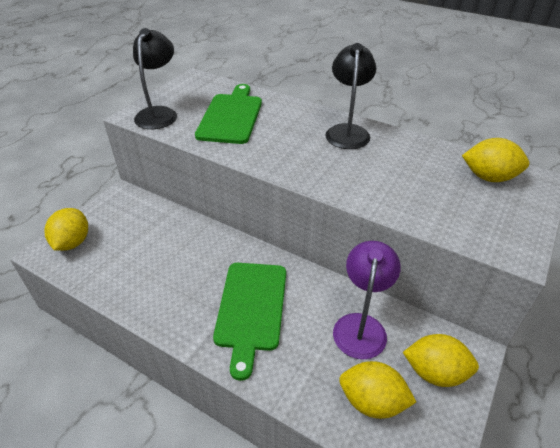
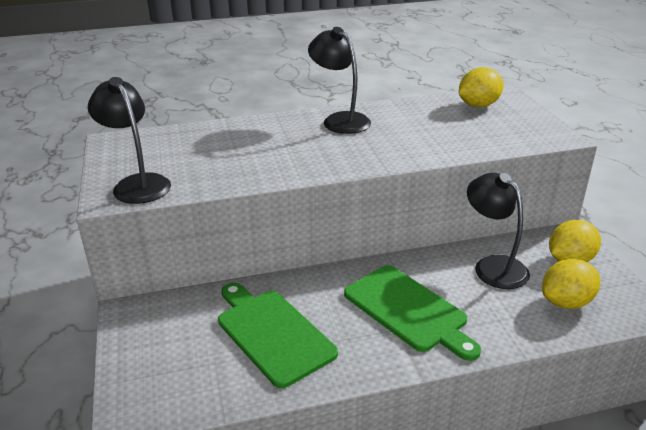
camera: 45 degrees left, 10 degrees down
yellow lemon [44,208,88,251] -> none
green cutting board [195,84,262,144] -> green cutting board moved to [218,283,338,388]
purple lamp [333,241,401,360] -> black lamp [467,173,530,289]

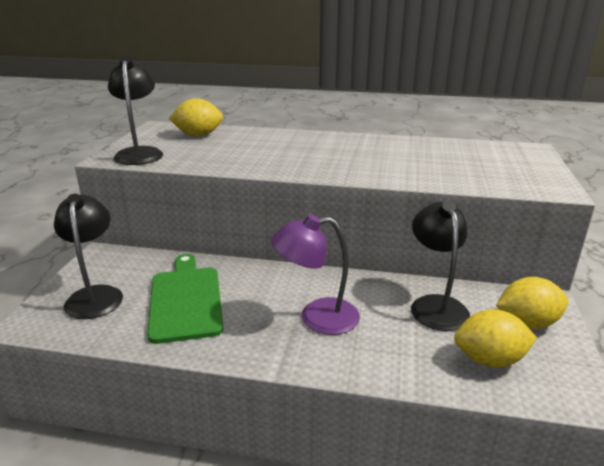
camera: 25 degrees right, 5 degrees down
black lamp [308,27,371,134] -> black lamp moved to [54,194,123,319]
green cutting board [344,265,481,361] -> purple lamp [271,214,360,335]
yellow lemon [459,67,504,107] -> yellow lemon moved to [169,98,223,137]

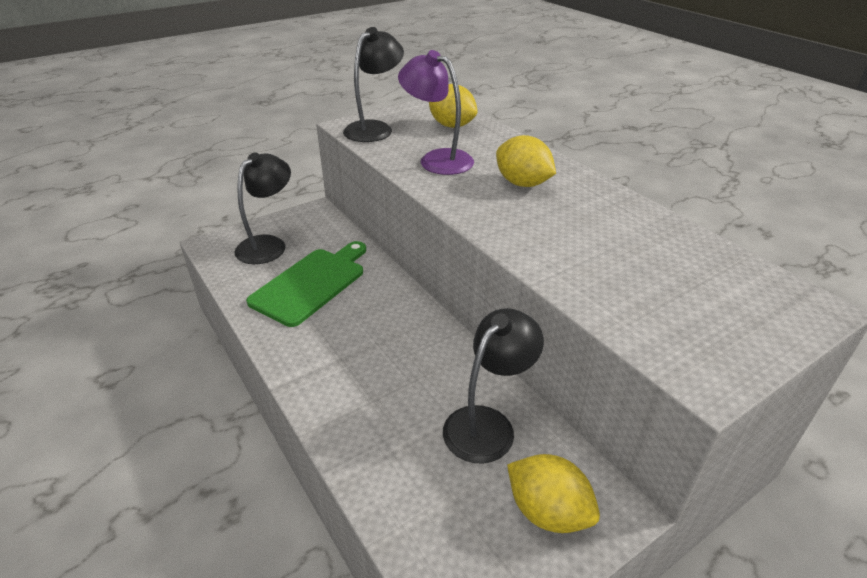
camera: 45 degrees right, 10 degrees up
purple lamp [271,214,360,335] -> purple lamp moved to [398,50,474,175]
yellow lemon [454,309,537,368] -> yellow lemon moved to [496,135,556,187]

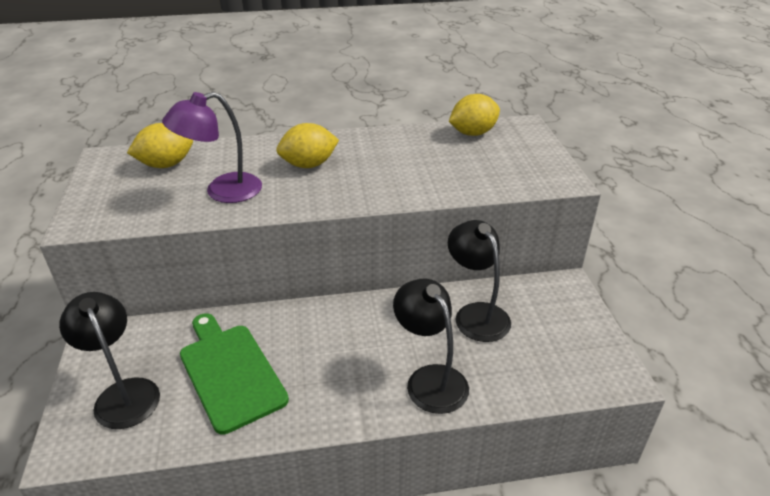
camera: 65 degrees left, 0 degrees up
black lamp [343,27,404,142] -> black lamp moved to [393,279,469,414]
yellow lemon [507,454,600,533] -> yellow lemon moved to [449,94,500,136]

